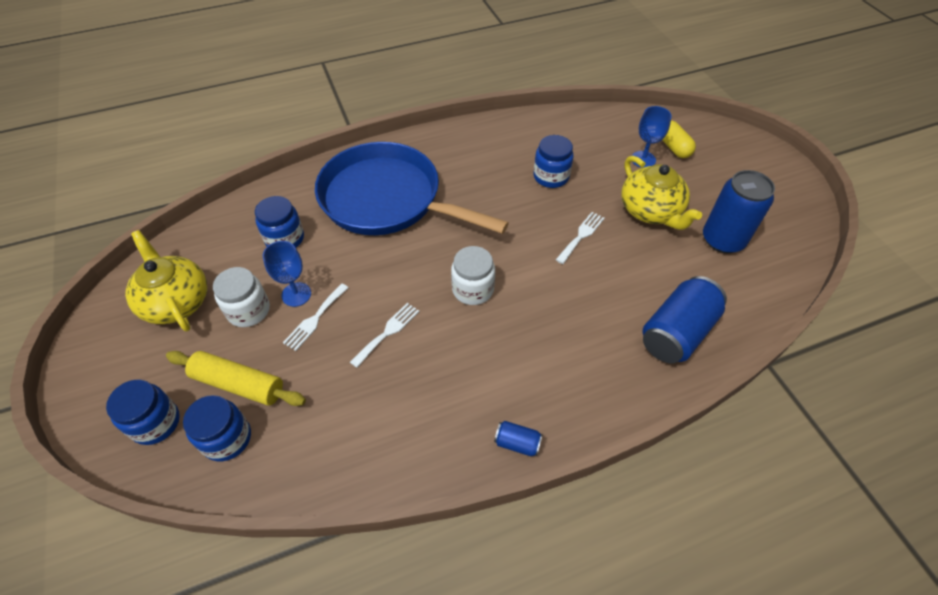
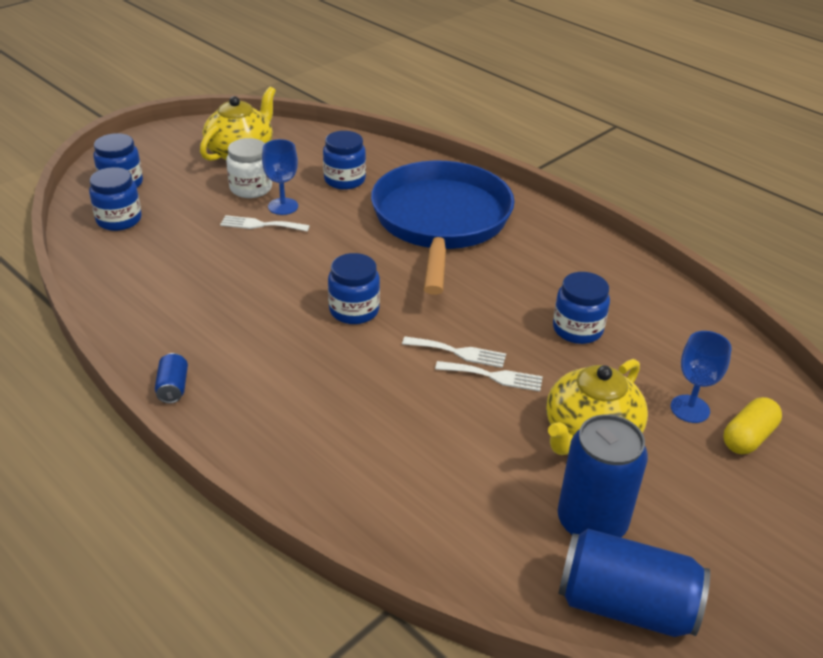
camera: 65 degrees right, 15 degrees down
yellow rolling pin [166,351,306,406] -> none
white fork [350,303,420,368] -> white fork moved to [402,337,506,368]
white jar [451,246,495,305] -> blue jar [328,253,380,324]
blue can [643,276,727,363] -> blue can moved to [558,529,710,637]

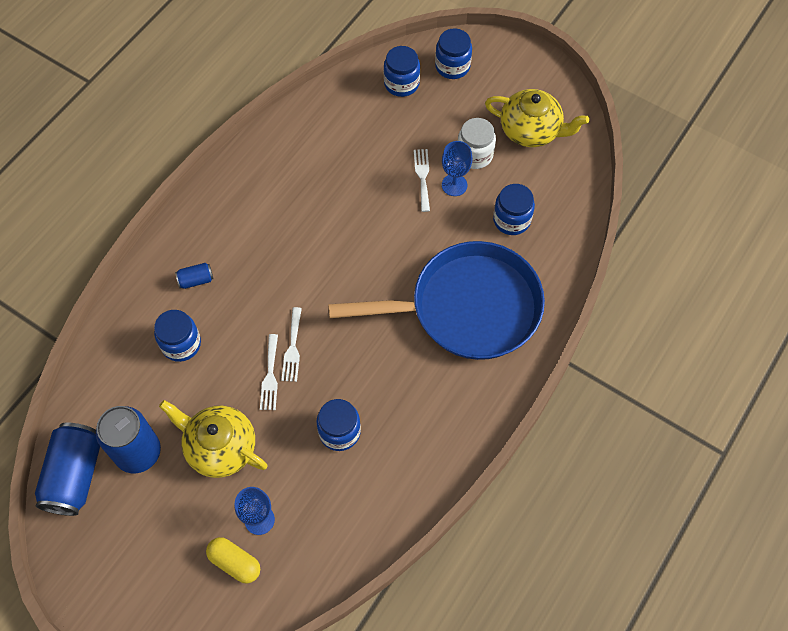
camera: 80 degrees right, 25 degrees up
blue can [155,353,188,404] -> blue can moved to [175,263,214,289]
blue jar [328,253,380,324] -> blue jar moved to [154,310,201,362]

